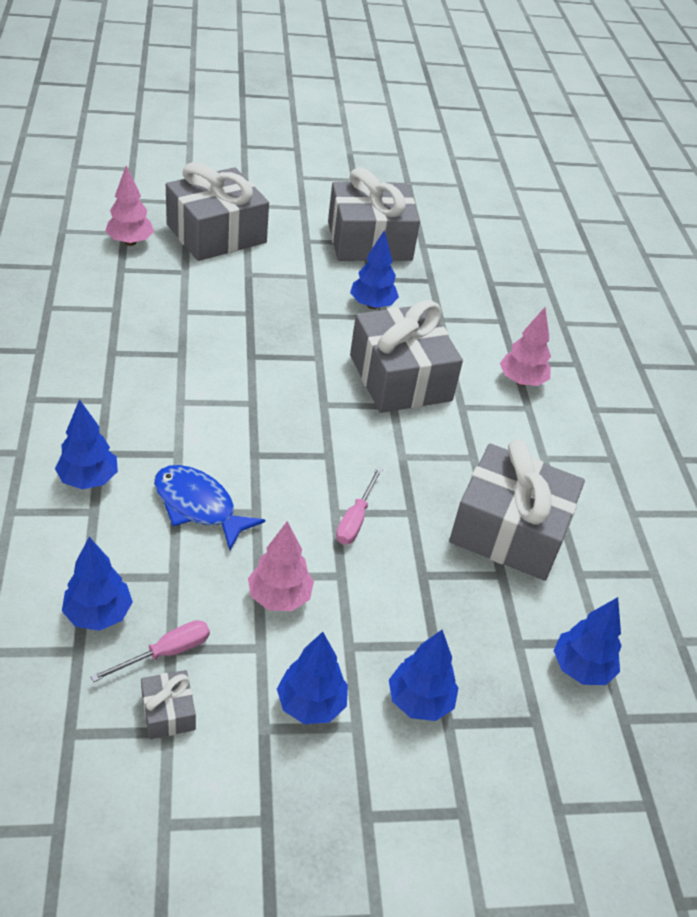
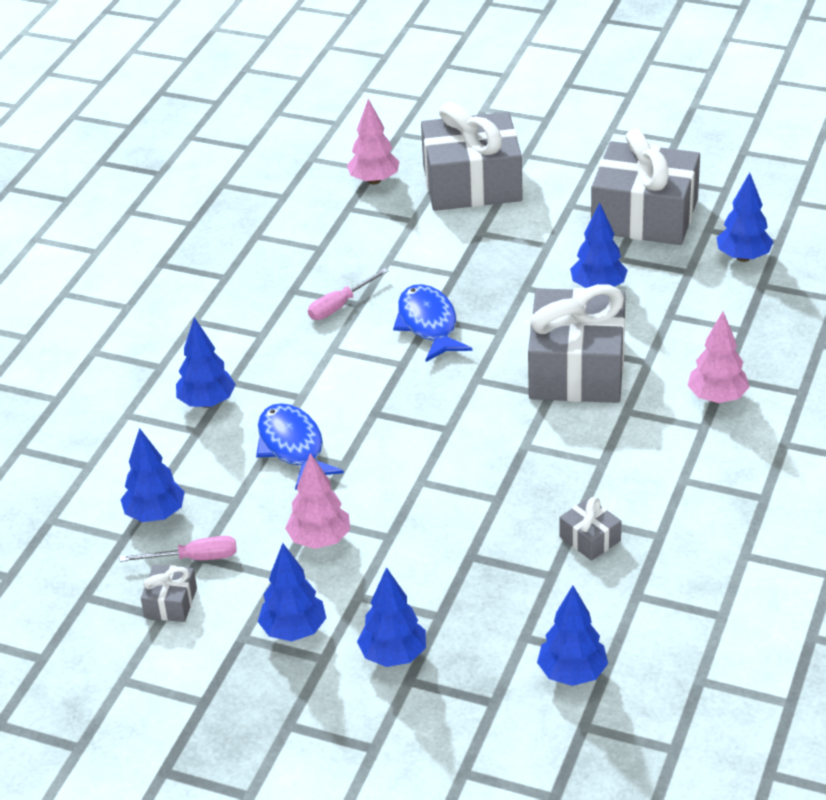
camera: 35 degrees right, 5 degrees down
pink screwdriver [336,467,383,545] -> pink screwdriver moved to [308,268,389,320]
grey gift [449,440,585,580] -> grey gift [559,497,621,561], size x0.42
none -> blue fish [393,284,472,362]
none -> blue tree [716,172,774,262]

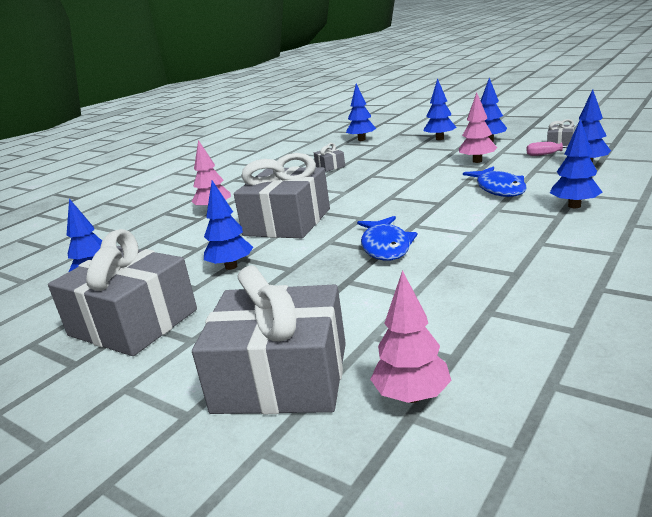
camera: 165 degrees left, 15 degrees down
pink screwdriver [308,268,389,320] -> none

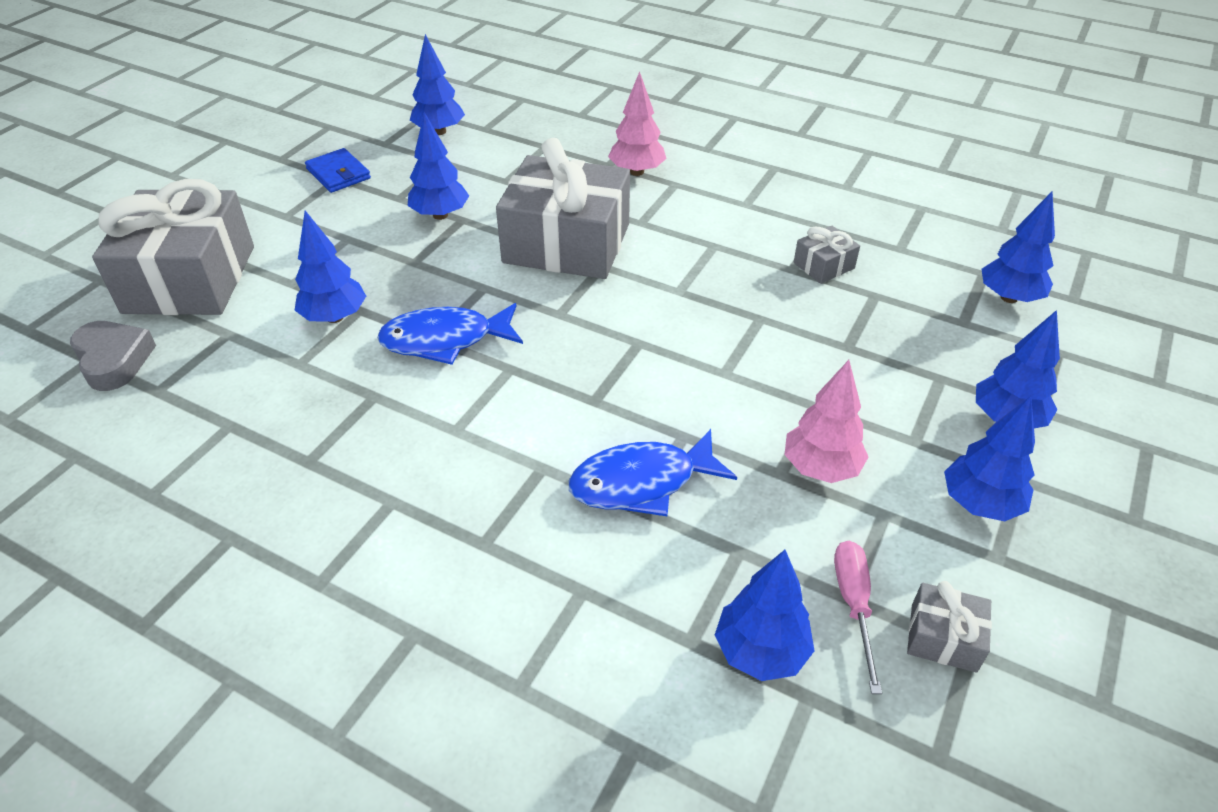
camera: 80 degrees right, 20 degrees up
grey gift [48,229,197,356] -> blue wallet [305,148,371,193]
pink tree [370,270,452,403] -> grey heart [70,321,156,391]
blue tree [550,119,603,208] -> blue tree moved to [295,211,366,323]

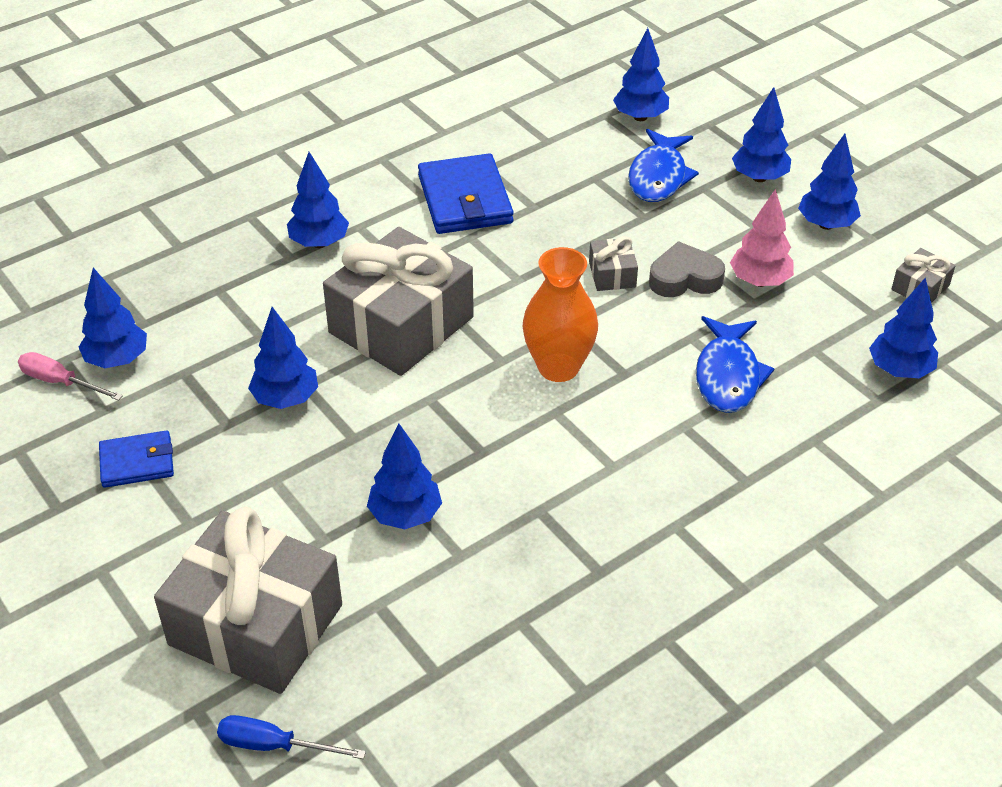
camera: 65 degrees left, 0 degrees up
grey heart [70,321,156,391] -> grey heart moved to [649,241,725,297]
blue fish [377,303,523,365] -> blue fish moved to [628,129,699,202]
pink tree [608,71,667,176] -> blue tree [287,152,349,248]
grey gift [794,226,860,284] -> grey gift moved to [589,236,638,291]
pink screwdriver [834,541,882,694] -> pink screwdriver moved to [18,352,123,401]
none -> blue screwdriver [217,715,366,759]
none -> blue wallet [418,153,514,234]
none -> orange vase [523,247,598,382]

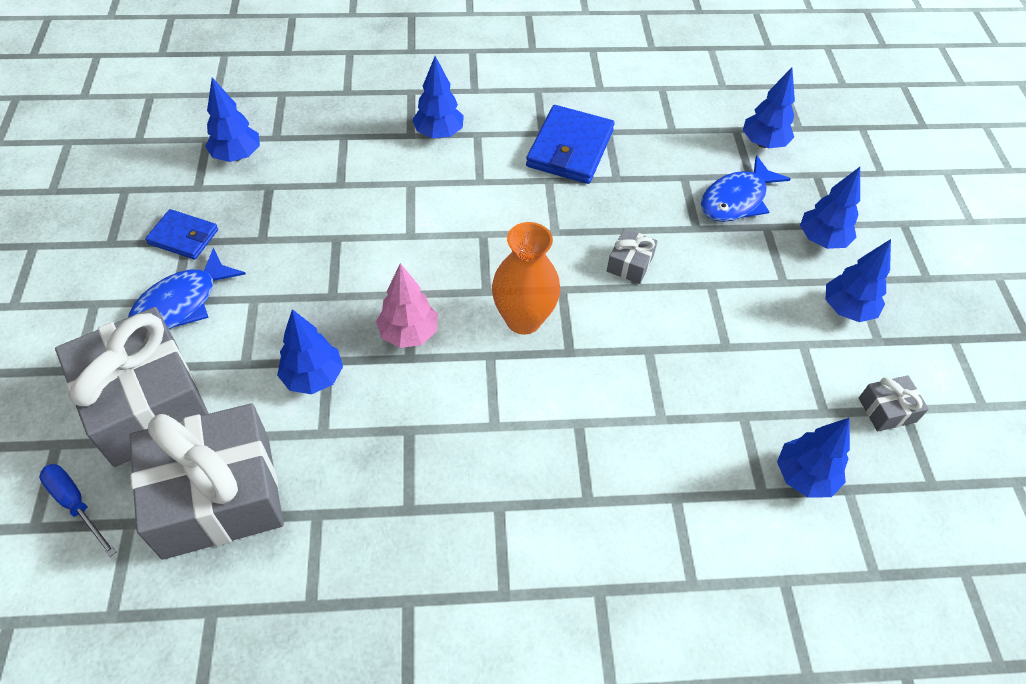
camera: 30 degrees right, 10 degrees up
pink screwdriver [18,352,123,401] -> none
blue tree [248,307,318,409] -> none
grey gift [323,227,474,376] -> grey gift moved to [129,403,284,560]
grey heart [649,241,725,297] -> none
blue fish [696,316,775,413] -> blue fish moved to [128,247,246,329]
pink tree [730,189,794,287] -> pink tree moved to [376,263,438,348]

